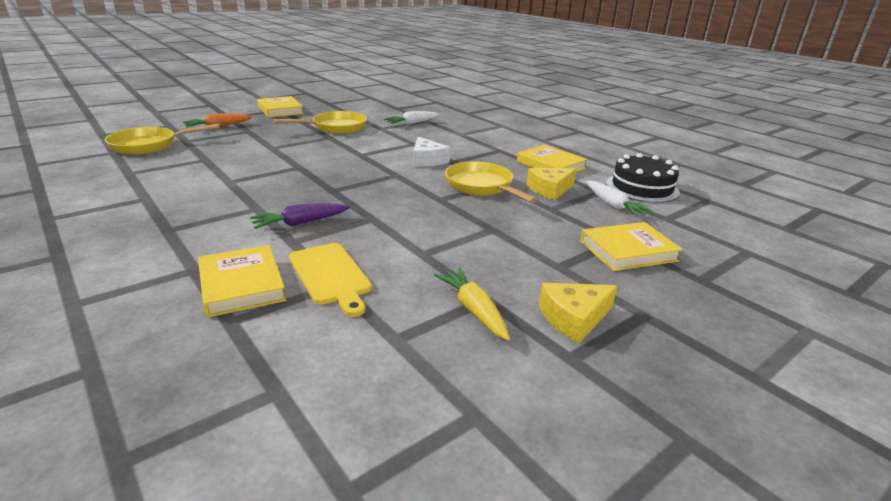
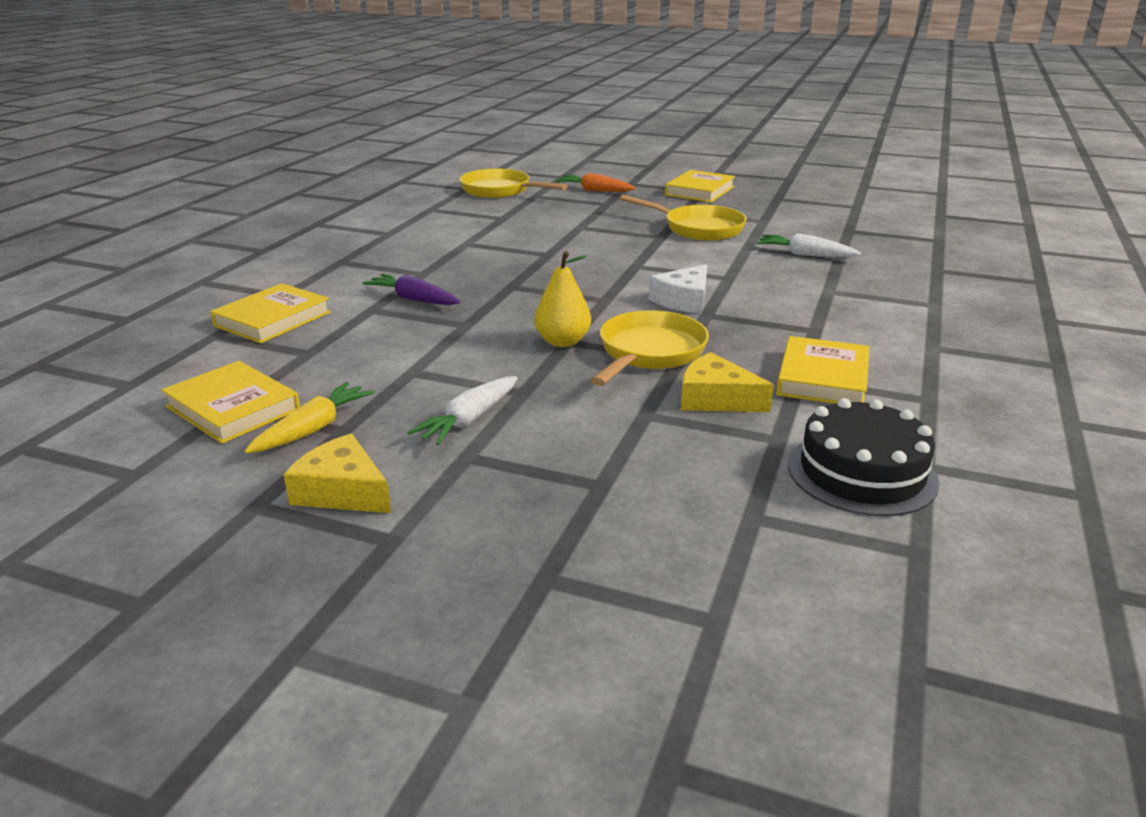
camera: 60 degrees right, 0 degrees up
yellow cutting board [289,243,372,317] -> none
yellow book [580,222,683,271] -> yellow book moved to [161,361,300,444]
white carrot [586,181,653,217] -> white carrot moved to [407,376,517,445]
none -> yellow pear [534,251,591,347]

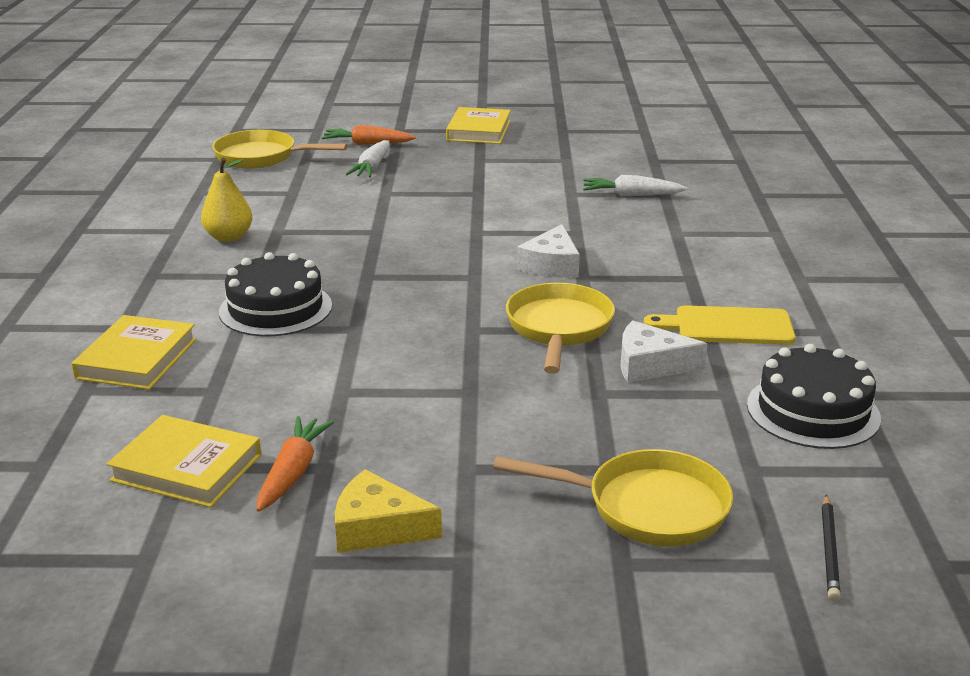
camera: 20 degrees left, 0 degrees up
yellow carrot [244,382,374,453] -> orange carrot [257,416,334,512]
purple carrot [362,274,460,305] -> black cake [219,252,332,336]
white carrot [407,376,517,445] -> white carrot moved to [346,140,390,177]
yellow pear [534,251,591,347] -> yellow pear moved to [201,158,252,242]
yellow pan [620,195,747,241] -> yellow pan moved to [493,449,733,546]
yellow cheese [681,352,774,412] -> white cheese [620,320,708,383]
yellow book [776,336,870,404] -> yellow cutting board [644,306,796,345]
none -> black pencil [822,494,841,601]

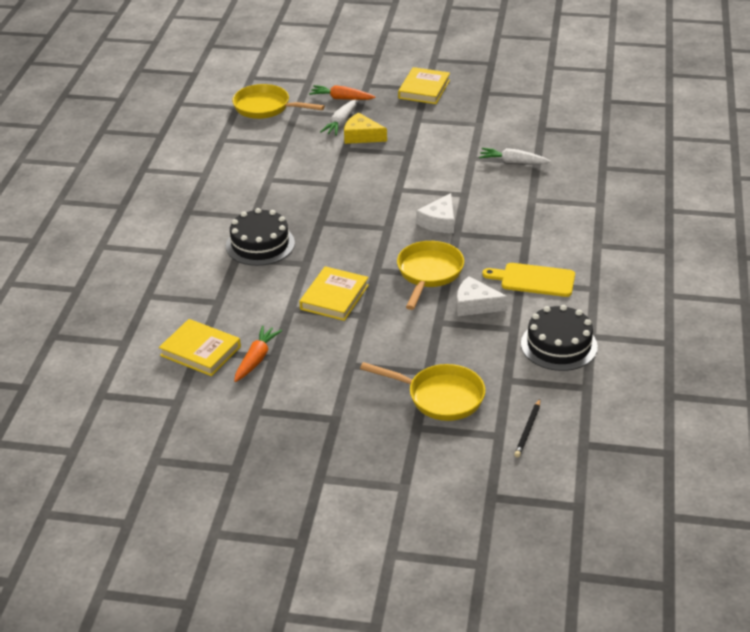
camera: 10 degrees right, 10 degrees up
yellow book [72,315,197,390] -> yellow book moved to [299,266,369,321]
yellow pear [201,158,252,242] -> none
yellow cheese [335,469,442,553] -> yellow cheese moved to [344,112,387,144]

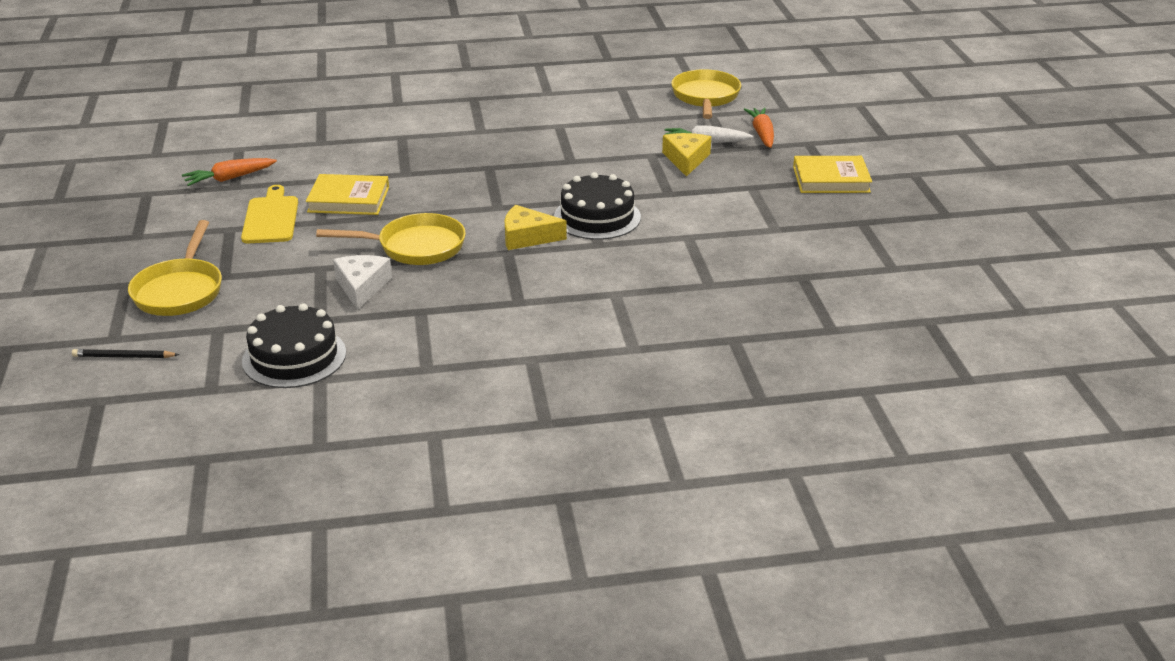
camera: 70 degrees right, 5 degrees down
yellow book [159,319,241,376] -> none
black cake [226,208,295,266] -> black cake moved to [554,172,641,240]
orange carrot [234,325,282,382] -> orange carrot turned 150 degrees clockwise [182,158,277,186]
white cheese [416,193,454,233] -> yellow cheese [505,205,567,250]
white carrot [479,148,551,164] -> none
yellow cutting board [482,263,575,297] -> yellow cutting board moved to [241,185,298,243]

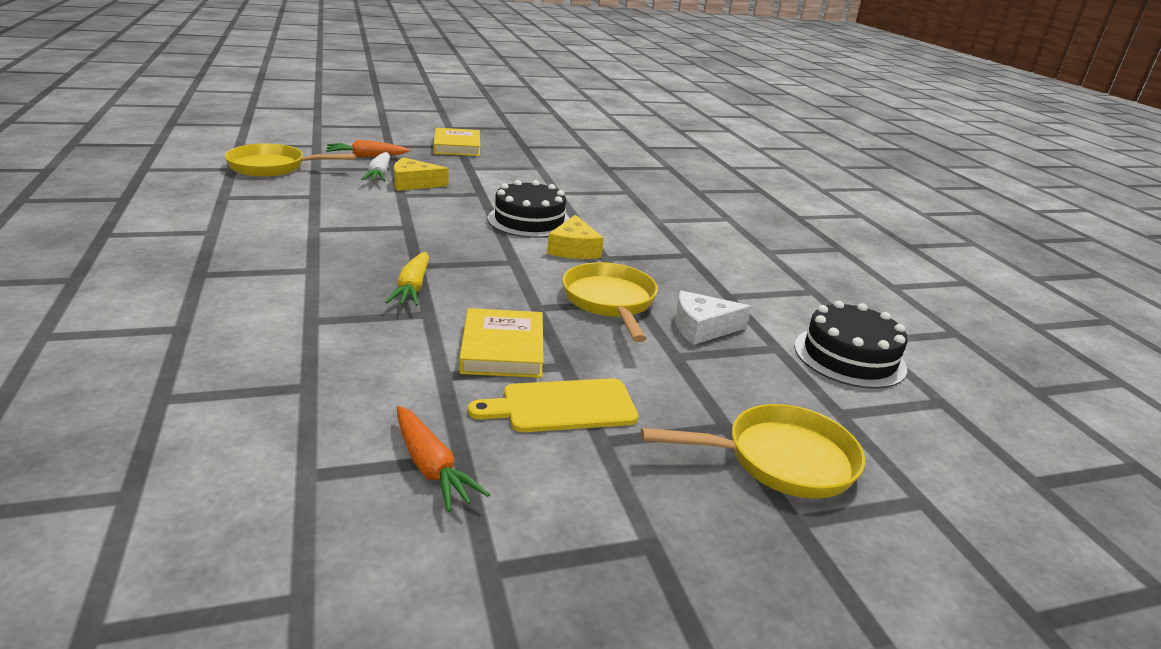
camera: 100 degrees left, 5 degrees down
black pencil [72,349,180,358] -> none
none -> yellow carrot [385,252,429,306]

